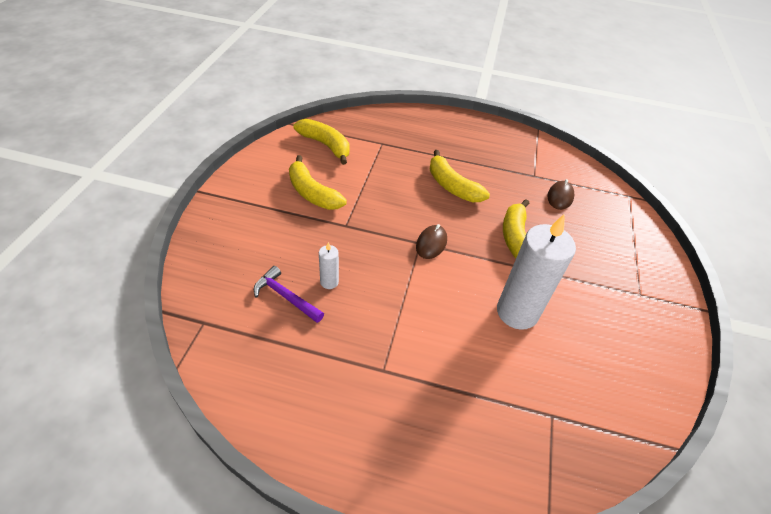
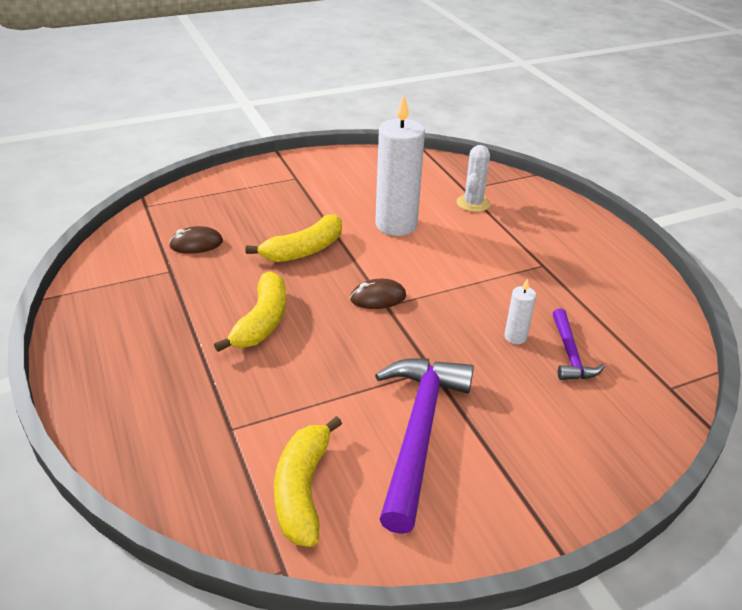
camera: 125 degrees left, 10 degrees down
yellow banana [289,155,347,210] -> purple hammer [375,358,474,534]
none -> white cactus [457,145,491,212]

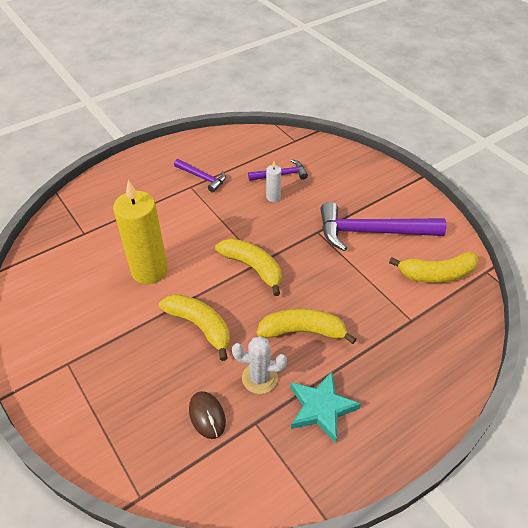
camera: 100 degrees left, 10 degrees up
brown mouse [350,279,406,309] -> yellow banana [215,238,281,296]
white candle [375,95,425,236] -> yellow candle [113,180,168,284]
white cactus [457,145,491,212] -> white cactus moved to [232,336,287,394]
none -> purple hammer [174,159,226,192]
none -> turquoise star [290,371,361,443]

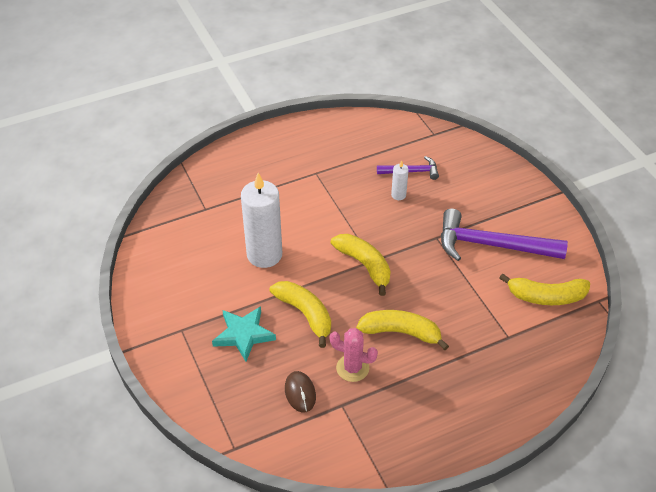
camera: 10 degrees right, 0 degrees up
yellow candle [113,180,168,284] -> white candle [241,173,282,268]
purple hammer [174,159,226,192] -> none
white cactus [232,336,287,394] -> pink cactus [330,328,378,382]
turquoise star [290,371,361,443] -> turquoise star moved to [212,306,276,362]

